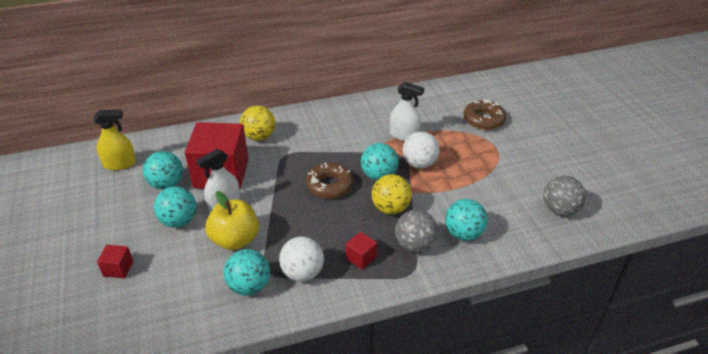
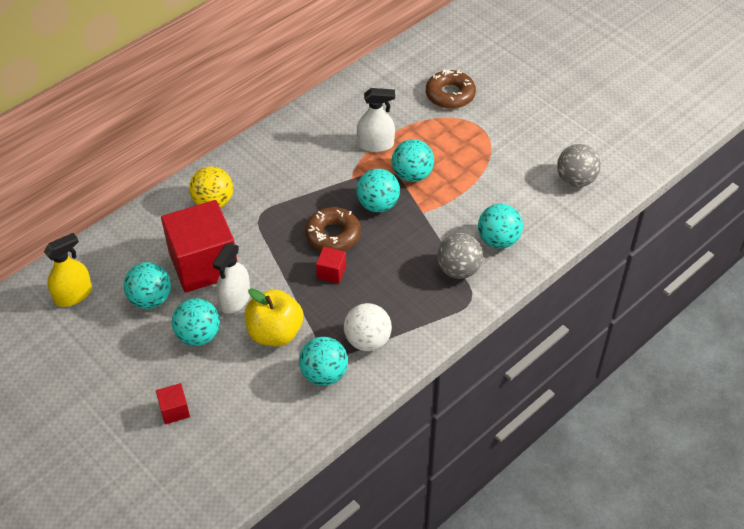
camera: 25 degrees left, 10 degrees up
red cube [346,232,377,270] -> red cube moved to [316,247,346,284]
yellow ball [372,174,412,214] -> none
white ball [403,132,440,169] -> turquoise ball [392,139,434,182]

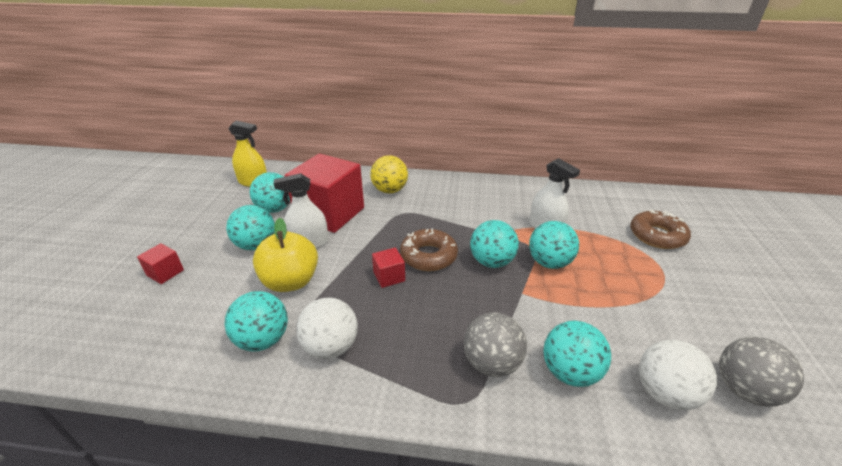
camera: 50 degrees right, 15 degrees down
none -> white ball [639,340,717,410]

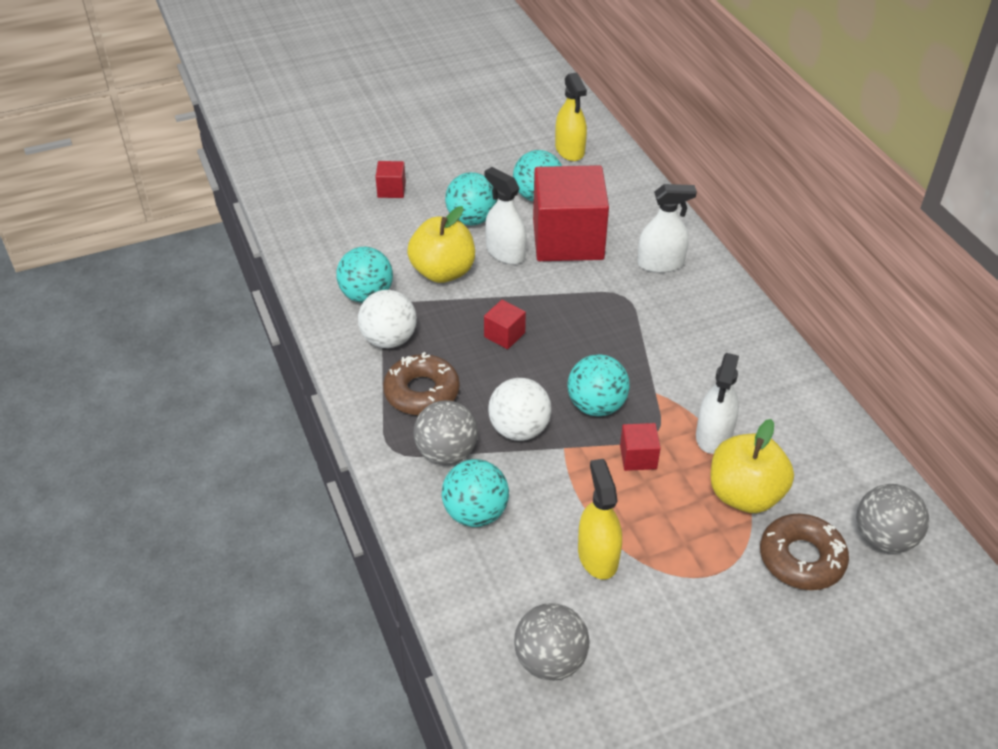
camera: 60 degrees right, 10 degrees up
yellow ball [370,155,408,193] -> white spray bottle [637,184,697,273]
brown donut [400,228,458,271] -> brown donut moved to [383,352,460,415]
turquoise ball [529,221,579,269] -> red cube [620,423,661,471]
white ball [639,340,717,410] -> white ball moved to [488,378,551,441]
none -> yellow spray bottle [578,459,622,579]
none -> yellow apple [710,419,794,513]
none -> grey ball [856,484,929,553]

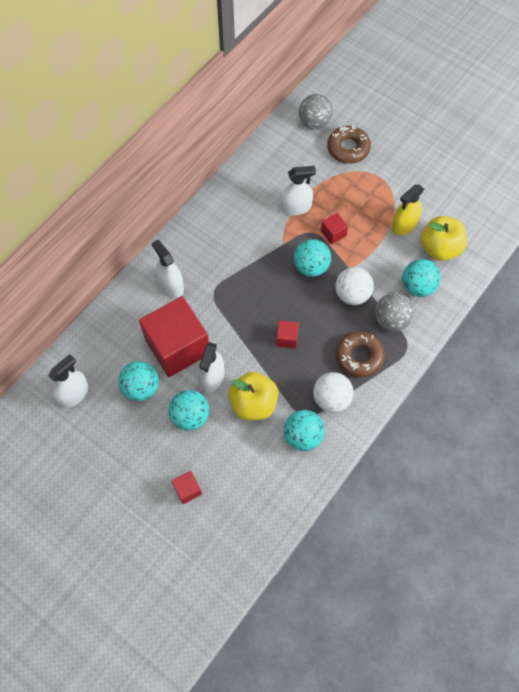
camera: 120 degrees left, 20 degrees up
grey ball [514,603,589,681] -> none
yellow spray bottle [555,72,587,161] -> white spray bottle [48,354,89,408]
yellow apple [710,419,794,513] -> yellow apple moved to [420,216,467,261]

